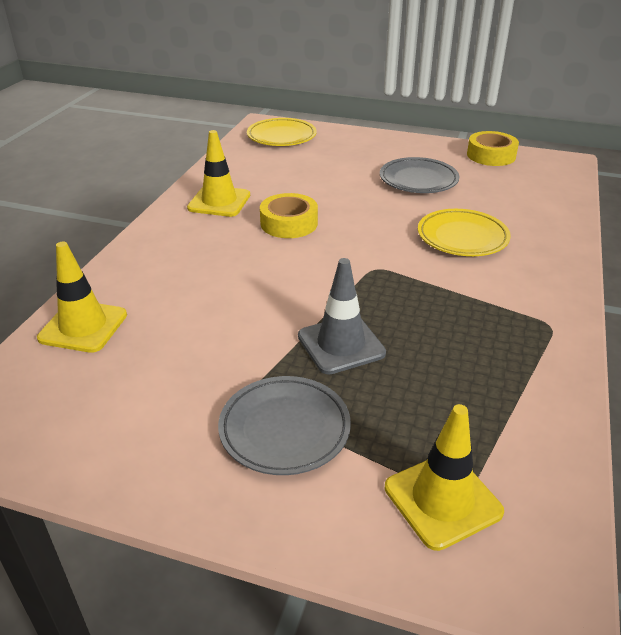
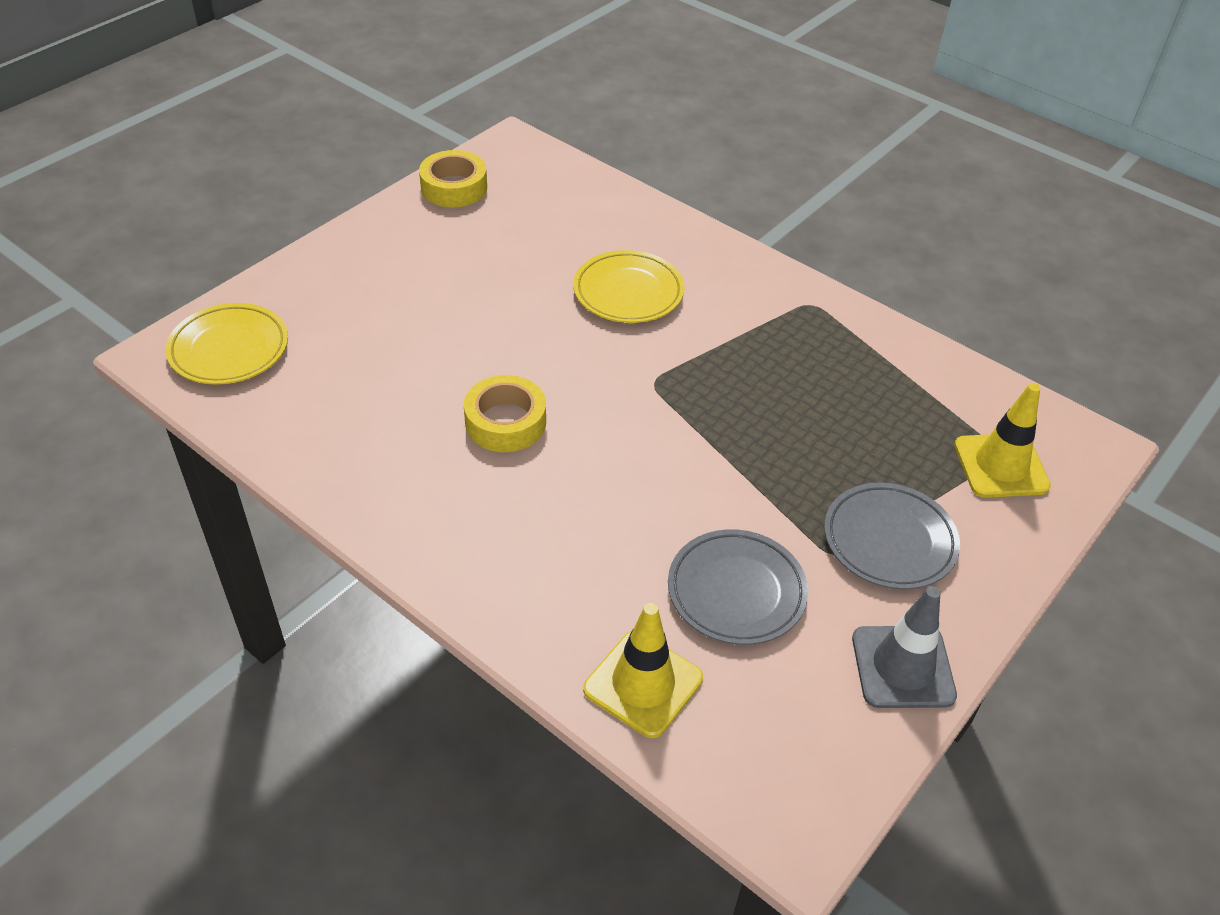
camera: 70 degrees left, 10 degrees up
yellow traffic cone [187,130,250,217] -> none
grey traffic cone [298,258,386,375] -> grey traffic cone moved to [852,586,957,708]
grey plate [380,157,459,193] -> grey plate moved to [668,529,808,645]

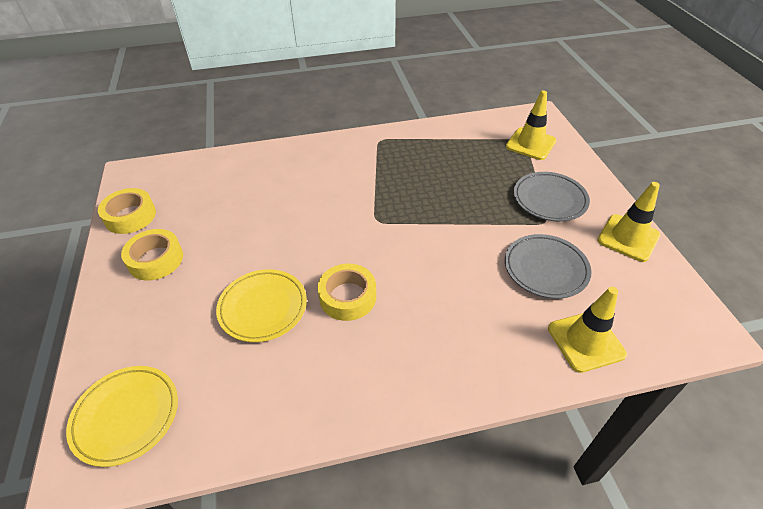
camera: 50 degrees left, 0 degrees up
yellow plate [573,250,684,323] -> yellow plate moved to [216,269,307,342]
grey traffic cone [852,586,957,708] -> yellow traffic cone [597,182,660,262]
none -> yellow tape [121,229,183,280]

